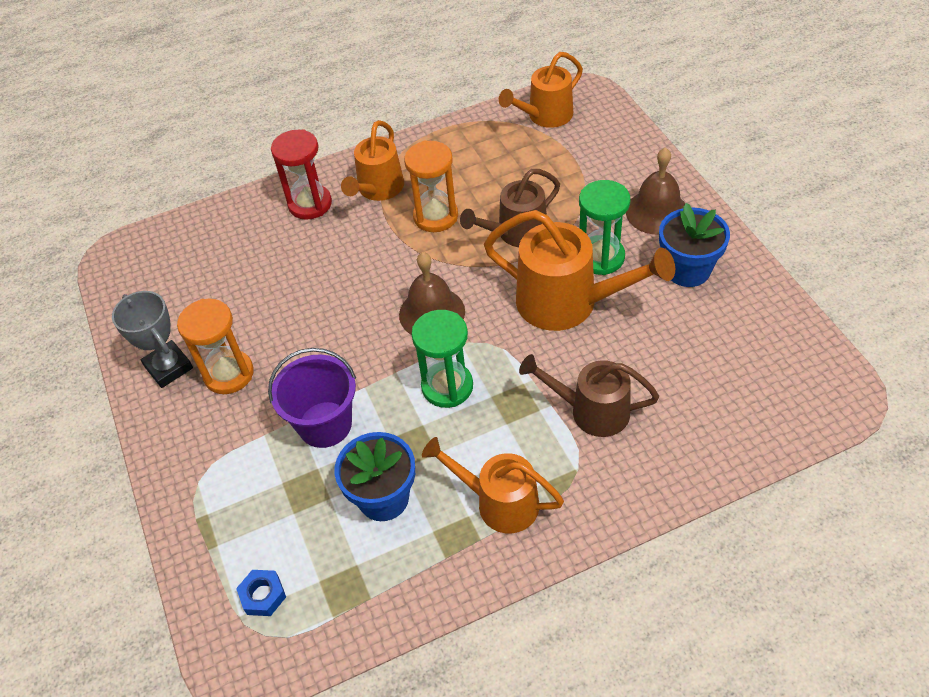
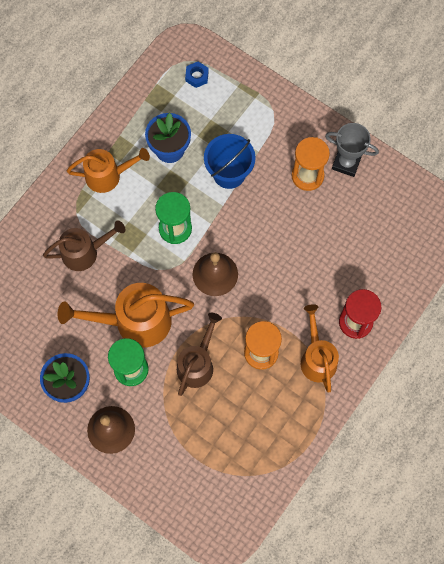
camera: 145 degrees right, 20 degrees up
purple bucket [268,348,356,448] -> blue bucket [204,134,256,189]
orange watering can [499,52,583,128] -> none

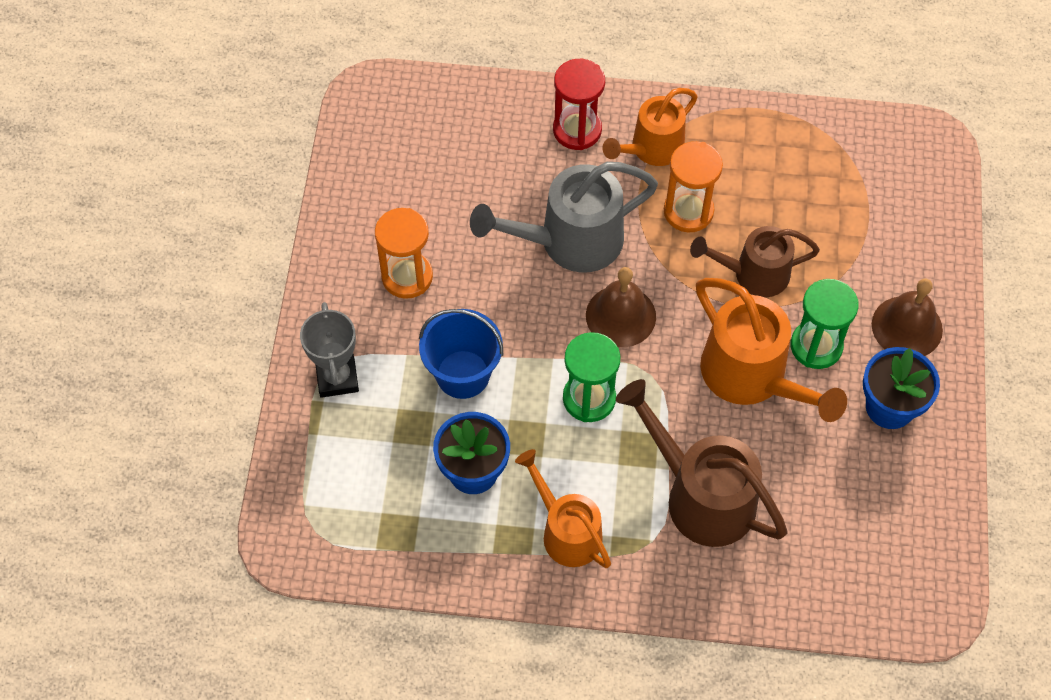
camera: 120 degrees left, 10 degrees down
brown watering can [43,220,125,271] -> brown watering can [616,379,787,547], size x1.51
blue nut [185,62,209,88] -> none
grey trophy [325,123,379,177] -> grey trophy moved to [300,302,359,398]
none -> grey watering can [470,162,658,273]

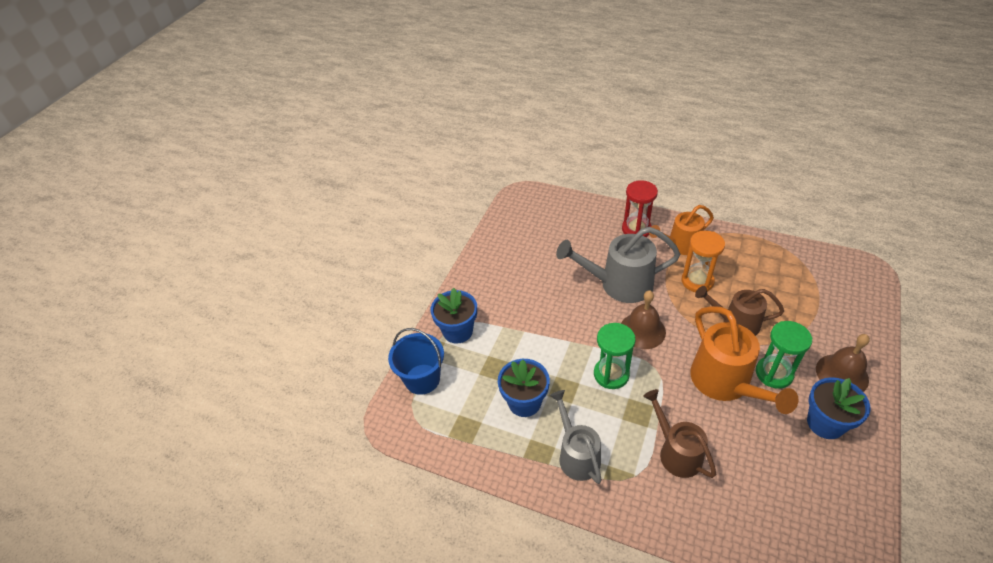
camera: 20 degrees right, 15 degrees down
grey trophy [300,302,359,398] -> blue flower pot [431,288,477,344]
orange hourglass [375,208,433,299] -> none
blue bucket [419,309,503,399] -> blue bucket moved to [388,328,444,395]
orange watering can [515,449,611,568] -> grey watering can [550,390,602,484]
brown watering can [616,379,787,547] -> brown watering can [643,389,716,478], size x0.66

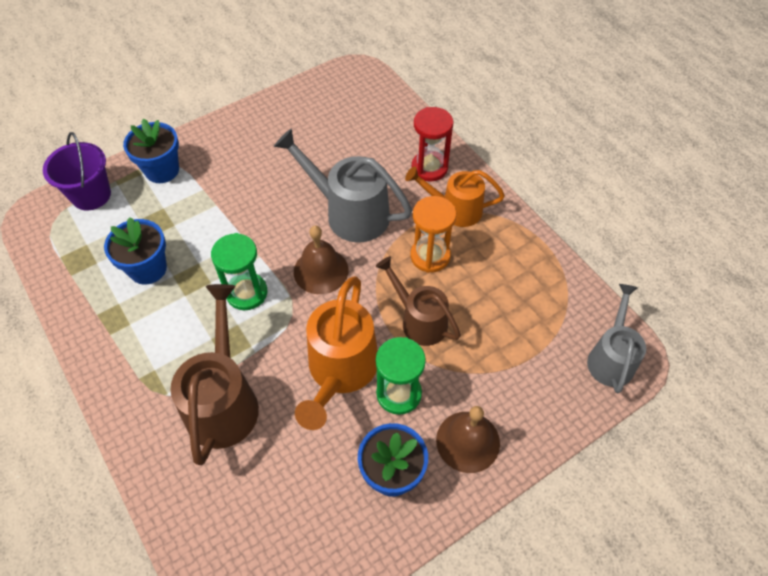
camera: 30 degrees right, 10 degrees up
blue bucket [388,328,444,395] -> purple bucket [43,132,111,210]
grey watering can [550,390,602,484] -> grey watering can moved to [587,284,646,393]
brown watering can [643,389,716,478] -> brown watering can [170,284,259,465], size x1.51

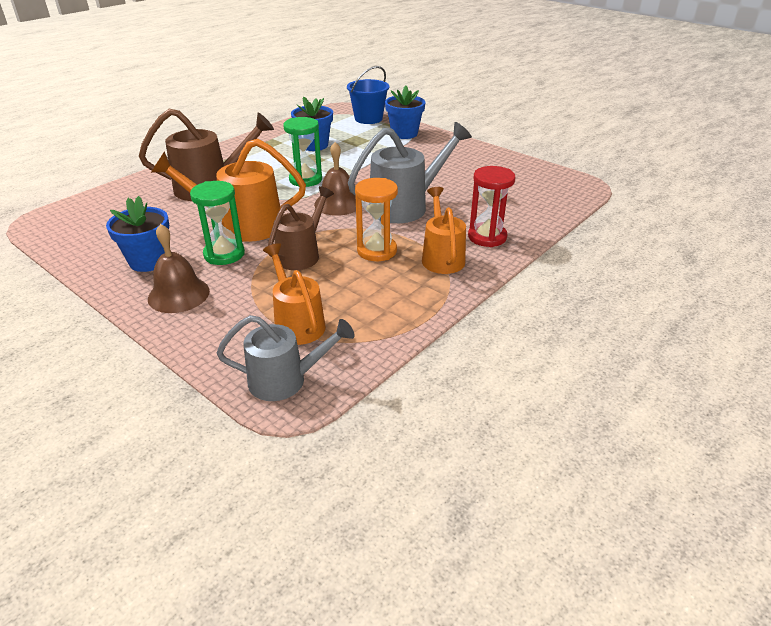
camera: 75 degrees right, 20 degrees down
purple bucket [43,132,111,210] -> blue bucket [347,66,390,124]
grey watering can [274,128,412,242] -> grey watering can turned 45 degrees clockwise [348,122,472,223]
none -> orange watering can [263,243,326,345]

